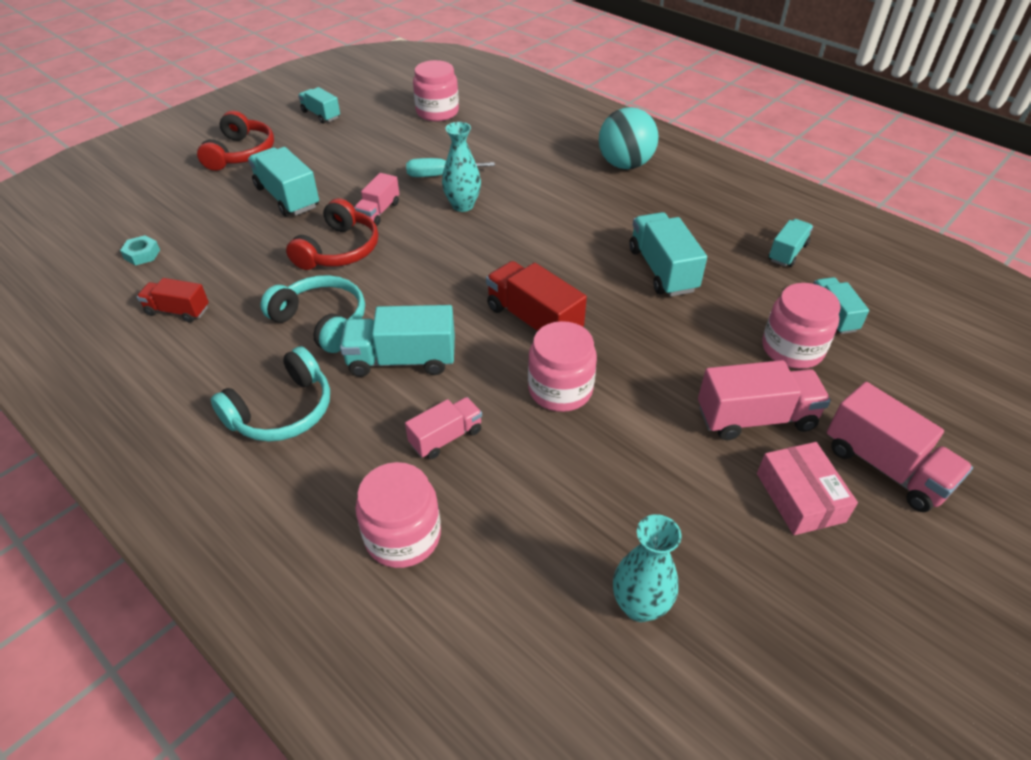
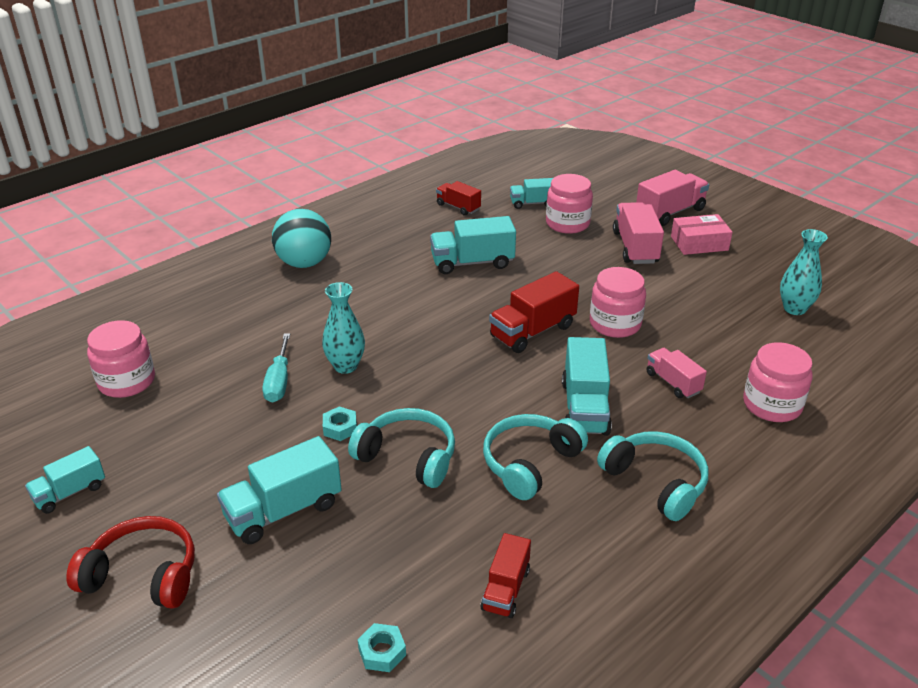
camera: 85 degrees left, 10 degrees down
red headphones [286,198,378,270] -> turquoise headphones [348,408,455,488]
pink truck [354,173,399,226] -> turquoise nut [323,407,357,441]
turquoise truck [768,219,813,267] -> red truck [436,181,481,216]

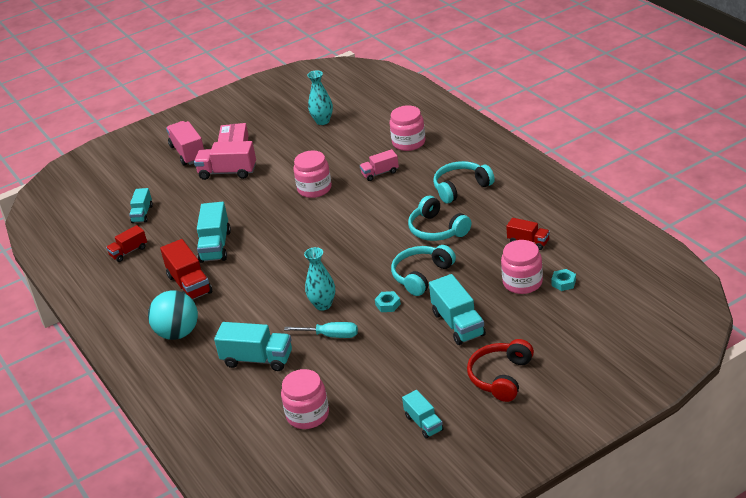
camera: 75 degrees left, 0 degrees up
red truck [489,271,579,353] -> red truck moved to [160,239,212,300]
pink jar [546,174,593,234] -> pink jar moved to [501,240,543,294]
turquoise truck [562,337,612,436] -> turquoise truck moved to [214,322,292,371]

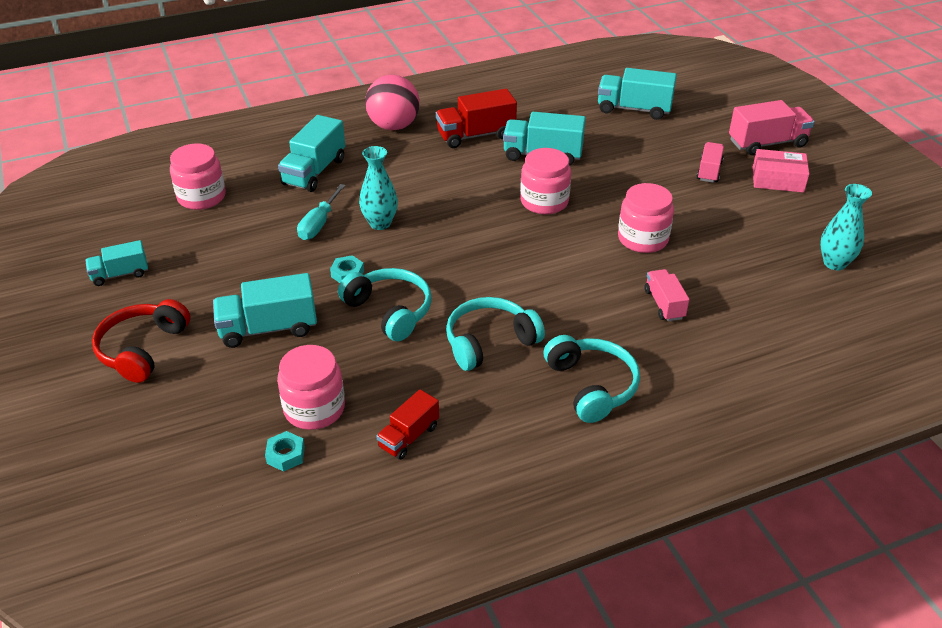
camera: 95 degrees right, 5 degrees up
red truck [106,225,147,262] -> none
turquoise truck [129,188,153,223] -> turquoise truck [598,68,677,120], size x1.62
turquoise ball [148,290,198,340] -> pink ball [365,75,420,130]
pink truck [194,141,256,180] -> pink truck [697,142,724,183], size x0.62
pink jar [390,105,425,151] -> pink jar moved to [520,148,571,214]
red headphones [467,339,534,402] -> red headphones turned 105 degrees counterclockwise [92,299,191,383]

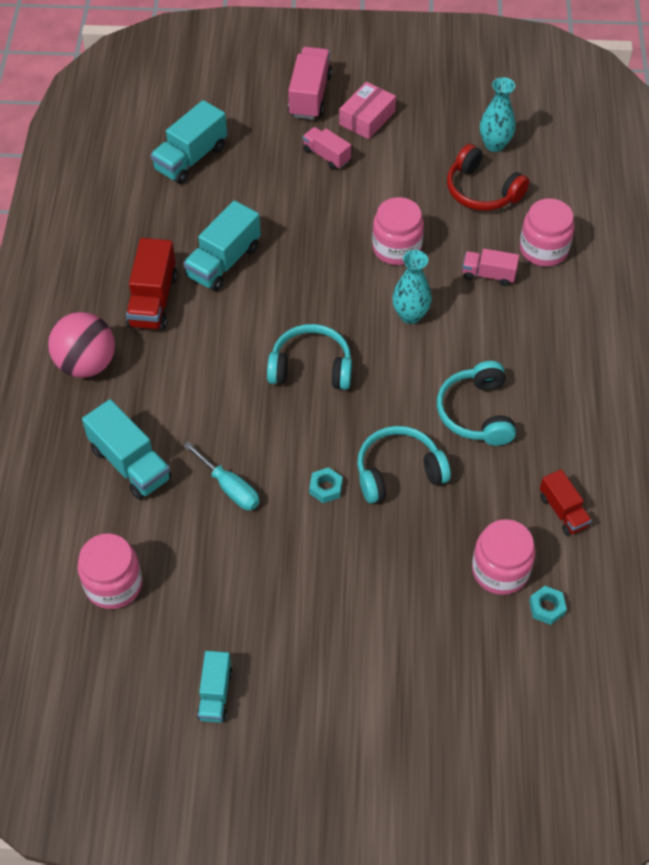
camera: 65 degrees left, 15 degrees up
red headphones [92,299,191,383] -> red headphones moved to [447,144,529,211]
turquoise truck [213,273,317,348] -> none
turquoise vase [359,146,398,230] -> turquoise vase moved to [392,250,432,324]
pink jar [520,148,571,214] -> pink jar moved to [520,198,575,267]
turquoise headphones [544,335,640,423] -> turquoise headphones moved to [267,324,352,390]

